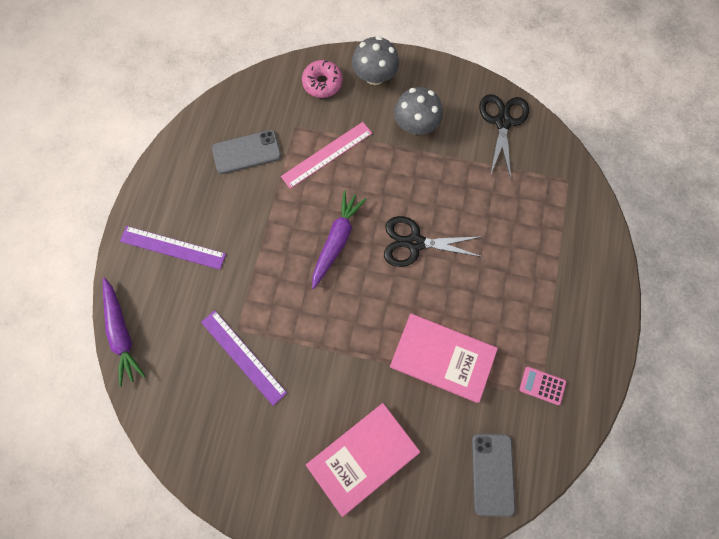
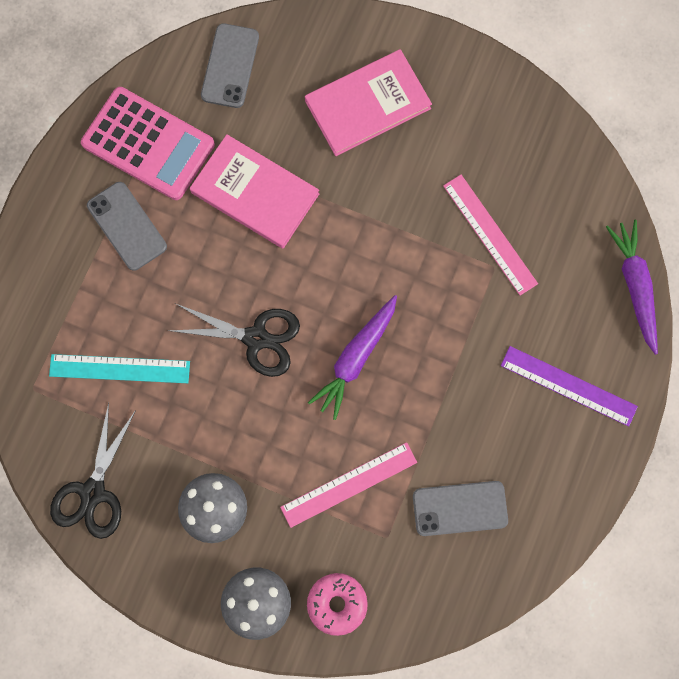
camera: 170 degrees left, 5 degrees up
purple ruler [201,310,287,406] -> pink ruler [443,175,538,296]
pink calculator [519,367,566,405] -> pink calculator [81,87,215,200], size x2.40
none -> turquoise ruler [49,354,190,383]
none -> grey phone [87,182,167,271]

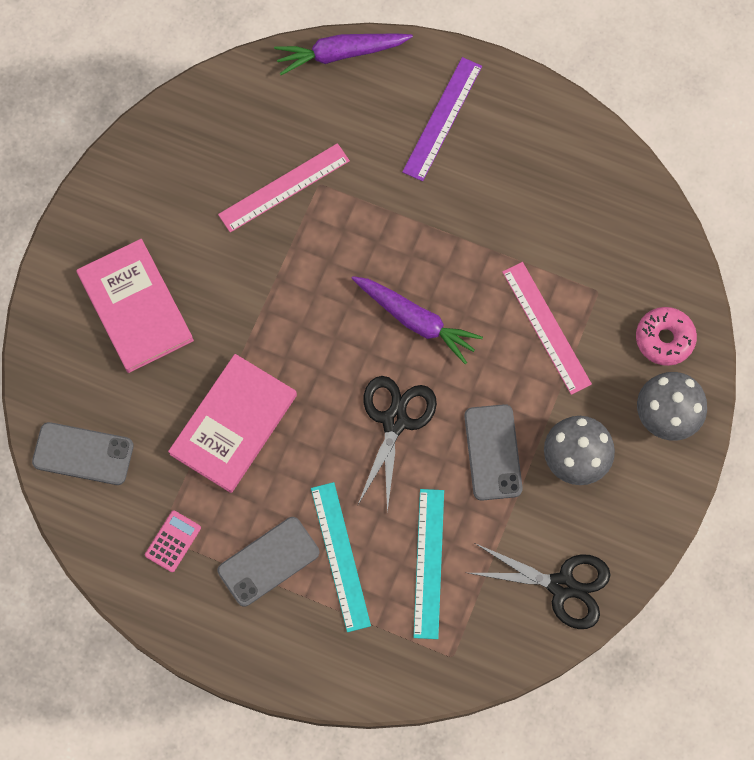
camera: 90 degrees left, 5 degrees down
pink calculator [81,87,215,200] -> pink calculator [145,511,201,572], size x0.42
grey phone [413,481,508,536] -> grey phone moved to [464,404,523,501]
none -> turquoise ruler [311,482,371,632]

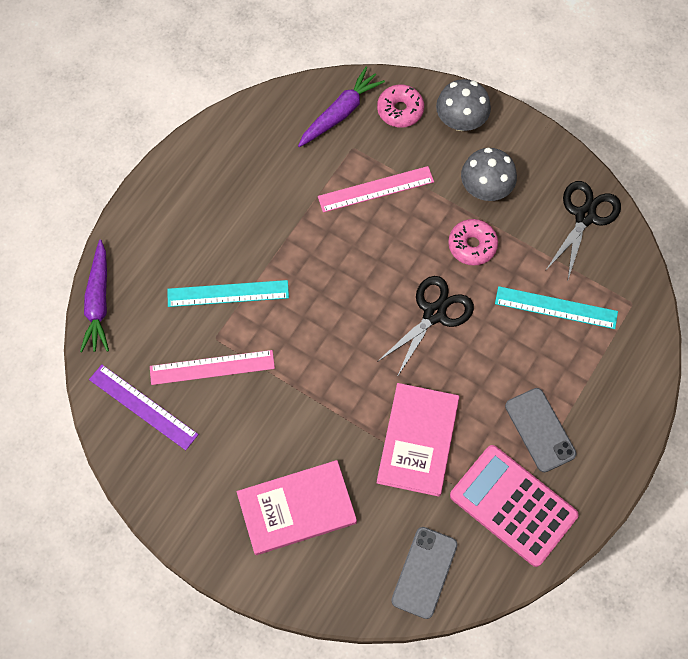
camera: 80 degrees left, 5 degrees down
pink calculator [145,511,201,572] -> pink calculator [450,445,579,567], size x2.40
pink book [168,354,297,493] -> pink book turned 60 degrees clockwise [377,383,459,497]
pink ruler [218,143,350,232] -> pink ruler turned 75 degrees counterclockwise [150,350,275,385]
turquoise ruler [311,482,371,632] -> turquoise ruler moved to [167,280,289,307]
purple carrot [351,276,483,364] -> purple carrot moved to [298,67,385,147]
black scissors [358,376,437,512] -> black scissors turned 105 degrees clockwise [377,276,474,377]
purple ruler [402,57,482,181] -> purple ruler moved to [89,365,199,450]
grey phone [464,404,523,501] -> pink donut [448,219,498,266]

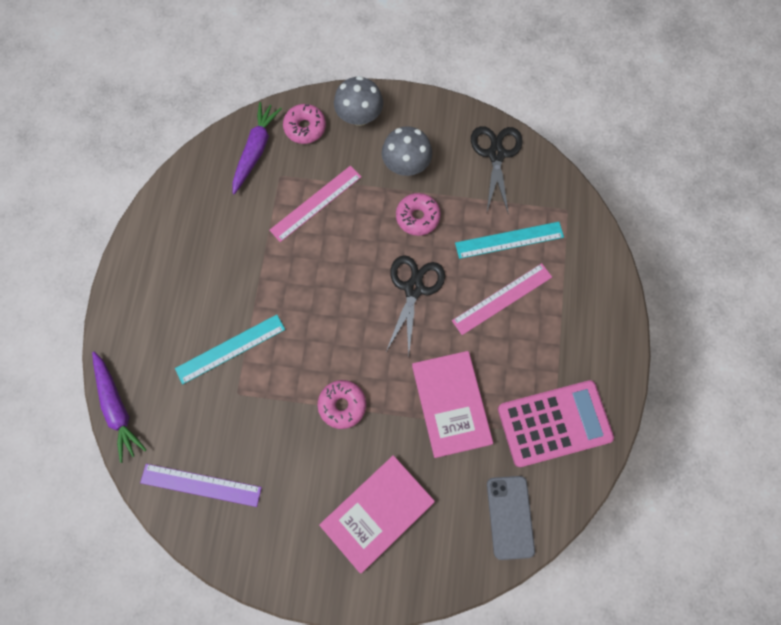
camera: 25 degrees left, 5 degrees up
pink ruler [150,350,275,385] -> pink ruler moved to [452,263,552,335]
pink calculator [450,445,579,567] -> pink calculator turned 150 degrees clockwise [498,380,614,467]
grey phone [505,388,576,472] -> none
none -> pink donut [318,380,366,429]

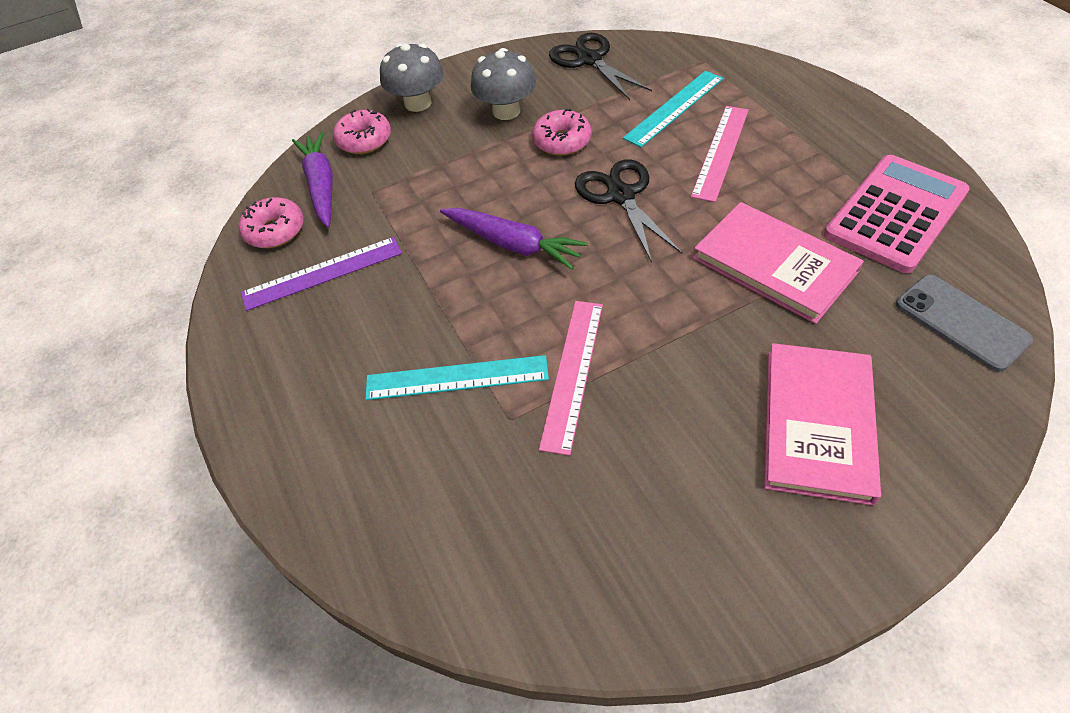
camera: 30 degrees left, 20 degrees down
purple carrot [92,352,146,463] -> purple carrot moved to [440,208,588,270]
purple ruler [140,464,262,507] -> purple ruler moved to [241,237,402,311]
turquoise ruler [175,315,285,384] -> turquoise ruler turned 60 degrees clockwise [365,355,549,400]
pink ruler [269,166,361,242] -> pink ruler moved to [539,301,603,456]
pink donut [318,380,366,429] -> pink donut moved to [238,197,304,248]

